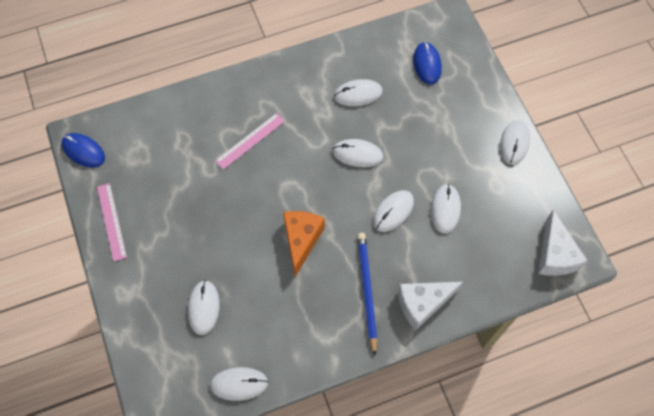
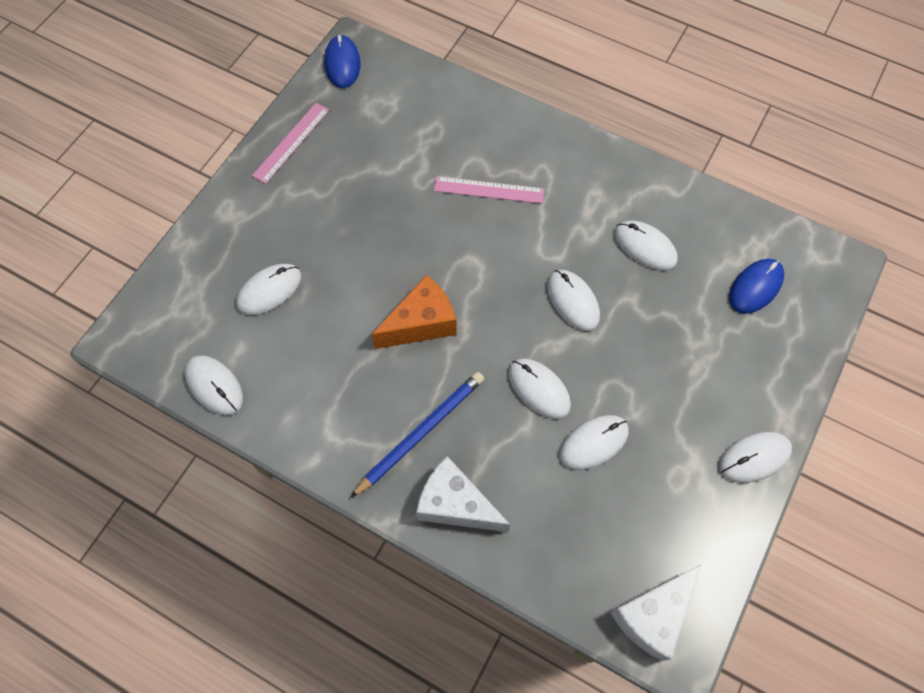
camera: 50 degrees right, 0 degrees up
white mouse [373,190,414,232] -> white mouse turned 45 degrees clockwise [508,358,571,419]

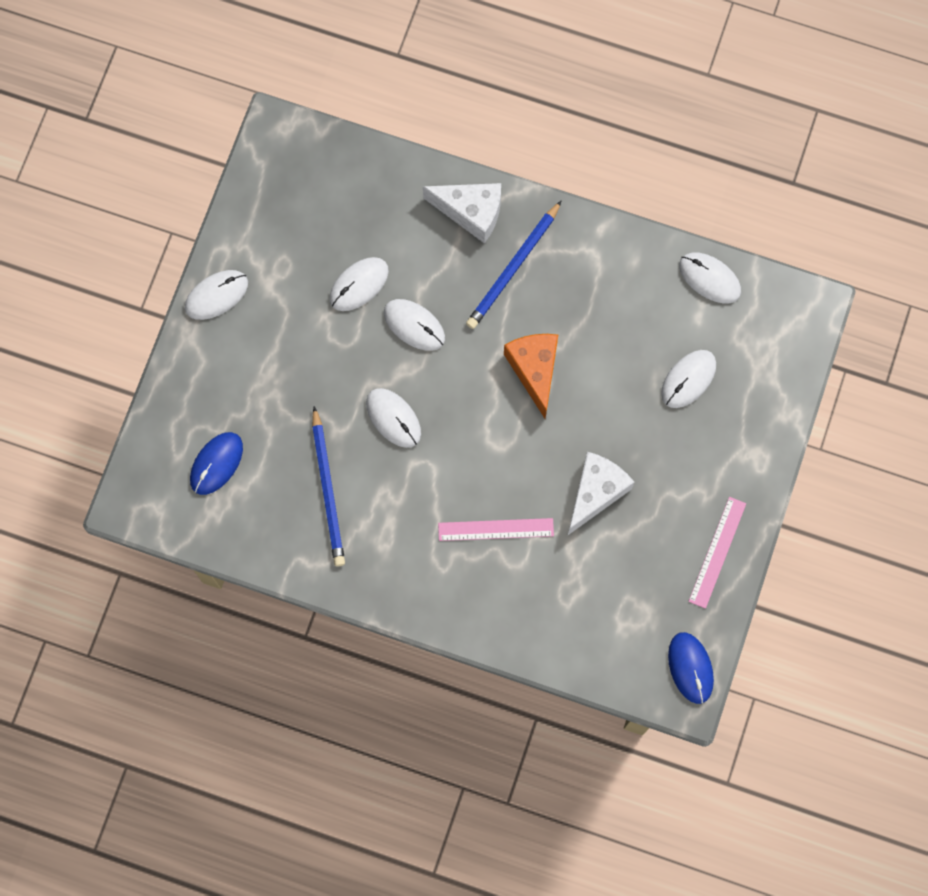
camera: 170 degrees right, 10 degrees up
orange cheese [371,275,457,349] -> orange cheese turned 120 degrees clockwise [504,334,558,419]
white cheese [610,564,701,661] -> white cheese moved to [568,452,634,535]
white mouse [614,221,678,270] -> blue pencil [312,406,345,566]

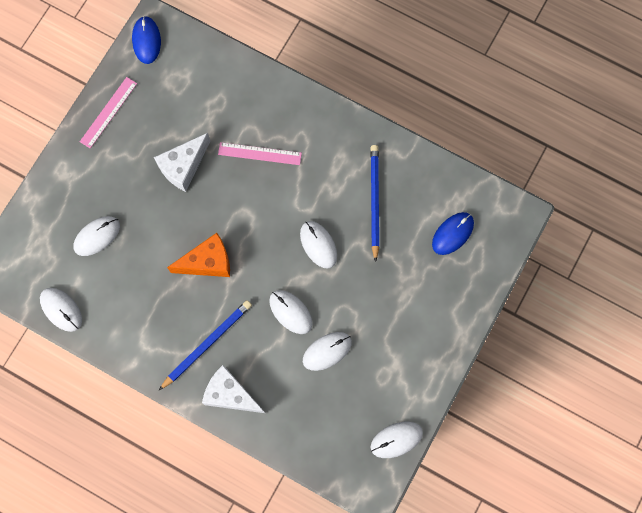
camera: 170 degrees left, 0 degrees up
white mouse [185,270,248,320] -> white mouse moved to [371,422,423,458]
orange cheese [504,334,558,419] -> orange cheese turned 105 degrees counterclockwise [167,233,230,277]

